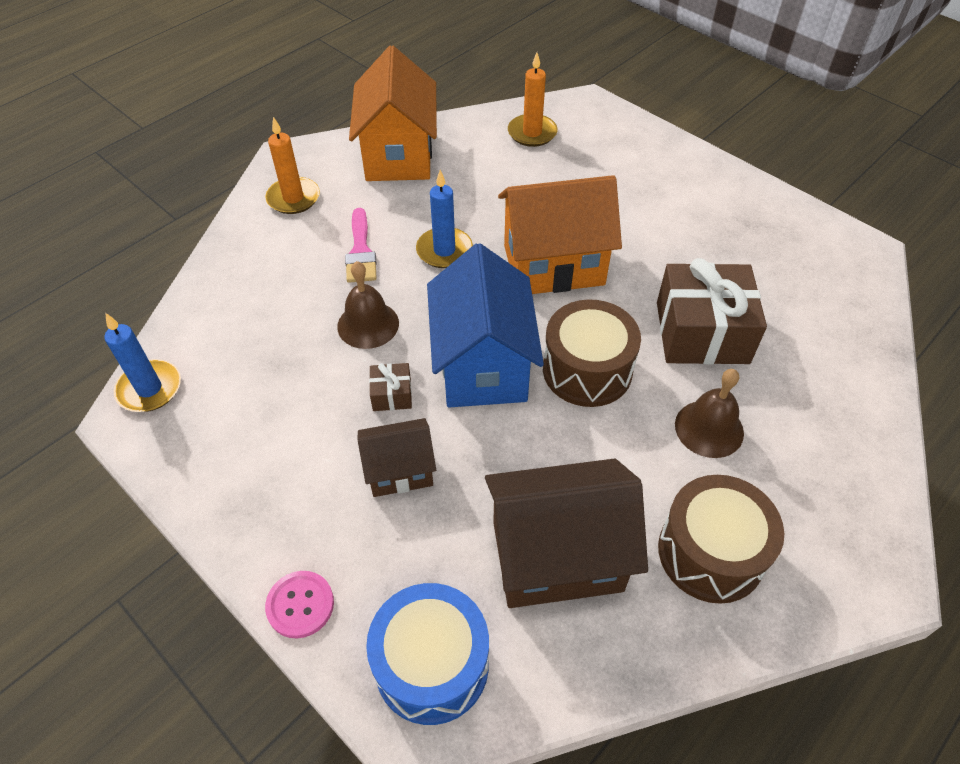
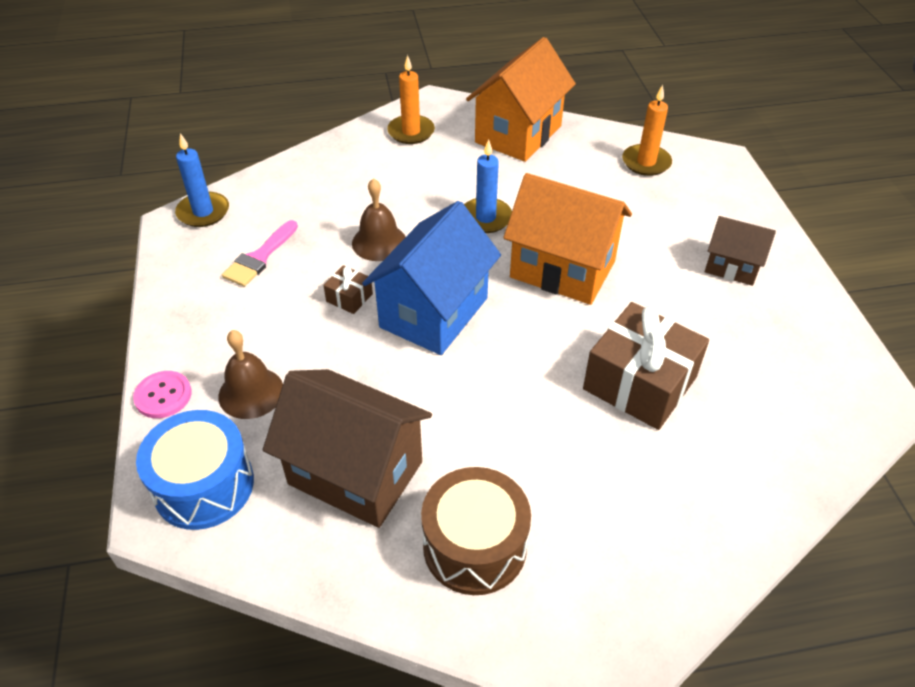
camera: 35 degrees right, 5 degrees down
pink brush [345,208,377,283] -> pink brush moved to [222,220,298,287]
brown house [357,418,436,497] -> brown house moved to [705,216,776,286]
brown drum [543,300,641,407] -> none
brown bell [675,369,744,458] -> brown bell moved to [218,330,283,419]

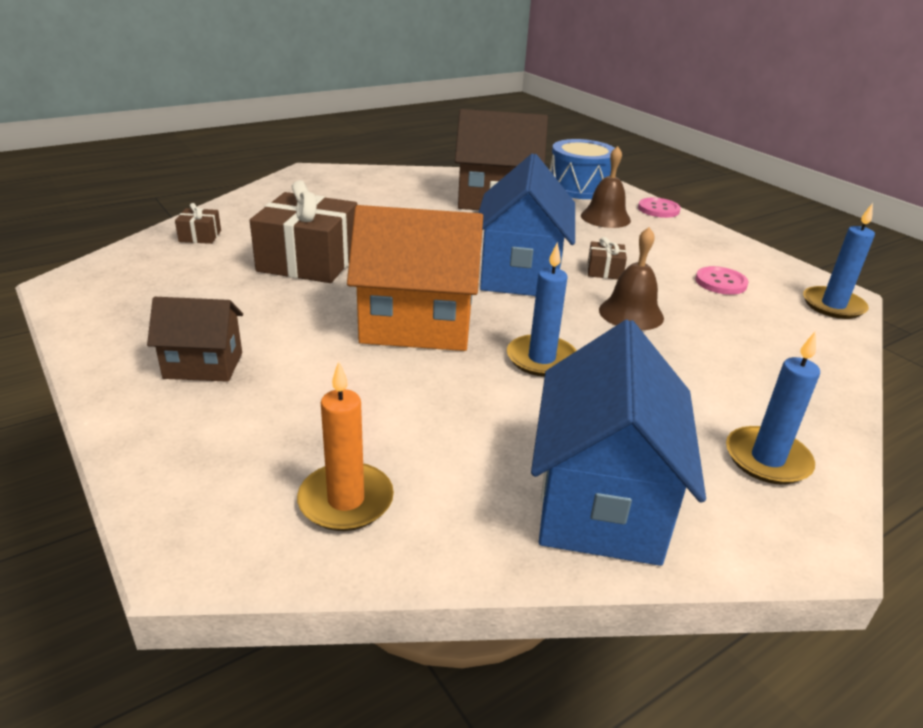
camera: 155 degrees right, 15 degrees down
pink brush [222,220,298,287] -> pink button [695,266,748,295]
orange candle [387,55,435,144] -> blue candle [726,331,820,485]
brown drum [421,467,531,595] -> none
orange house [466,37,576,162] -> blue house [531,320,706,566]
none -> brown gift [175,203,221,244]

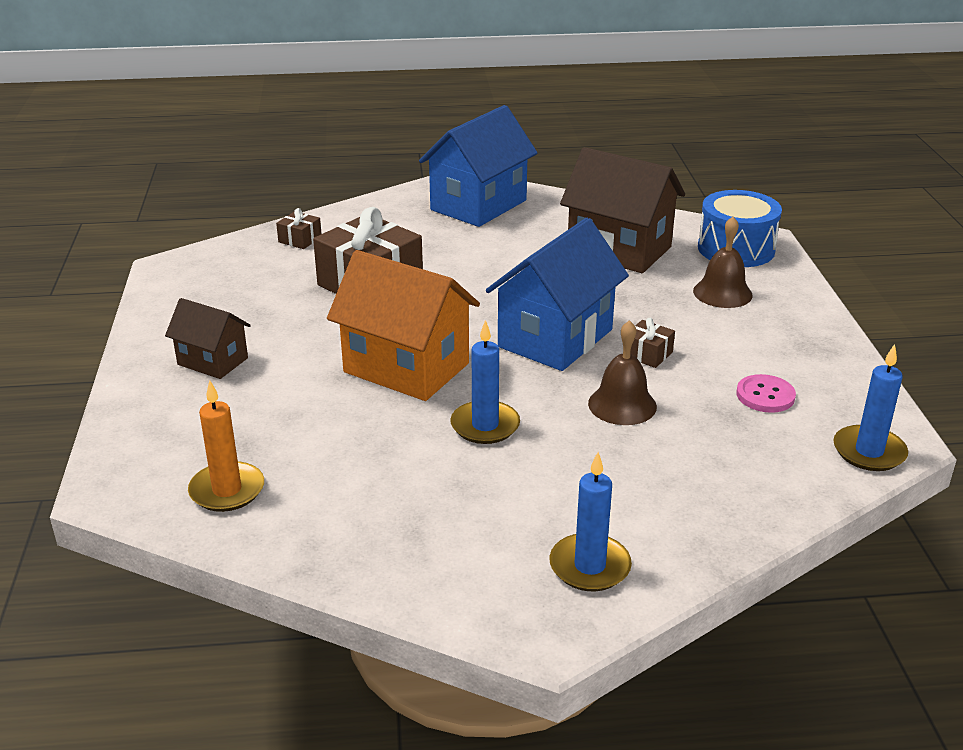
camera: 30 degrees right, 0 degrees up
blue house [531,320,706,566] -> blue house moved to [419,105,538,227]
pink button [638,198,681,218] -> none

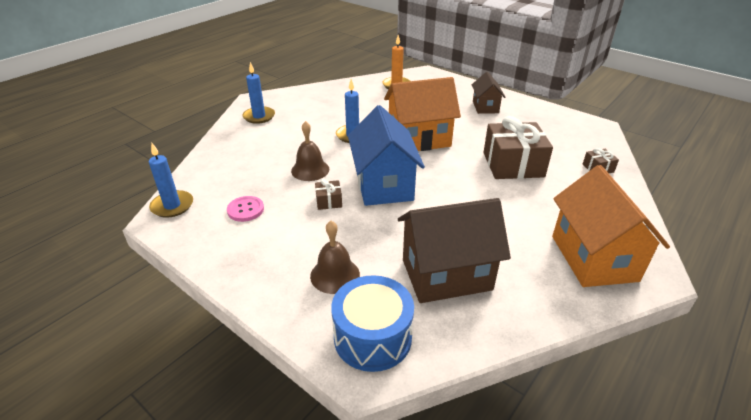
camera: 135 degrees right, 5 degrees up
brown house [165,298,251,379] -> brown house turned 75 degrees counterclockwise [472,72,505,114]
blue house [419,105,538,227] -> orange house [552,165,670,287]

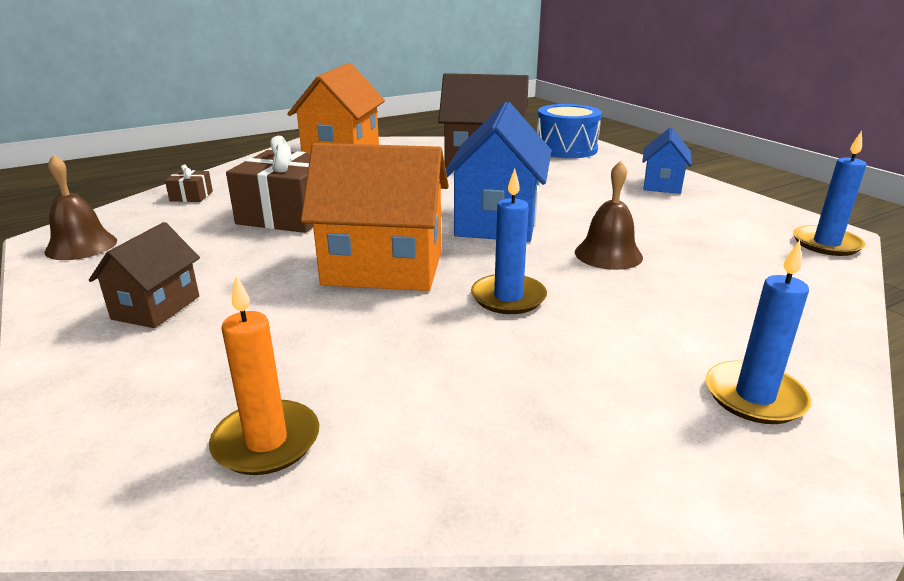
camera: 160 degrees left, 10 degrees down
pink button [227,196,264,222] -> none
brown bell [310,221,360,294] -> brown bell moved to [45,154,117,260]
brown gift [315,179,342,210] -> none
none -> blue house [642,128,692,194]

